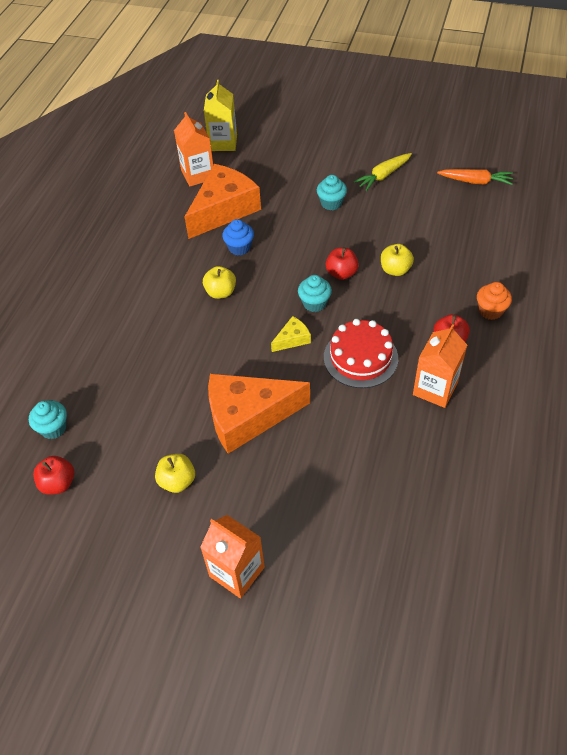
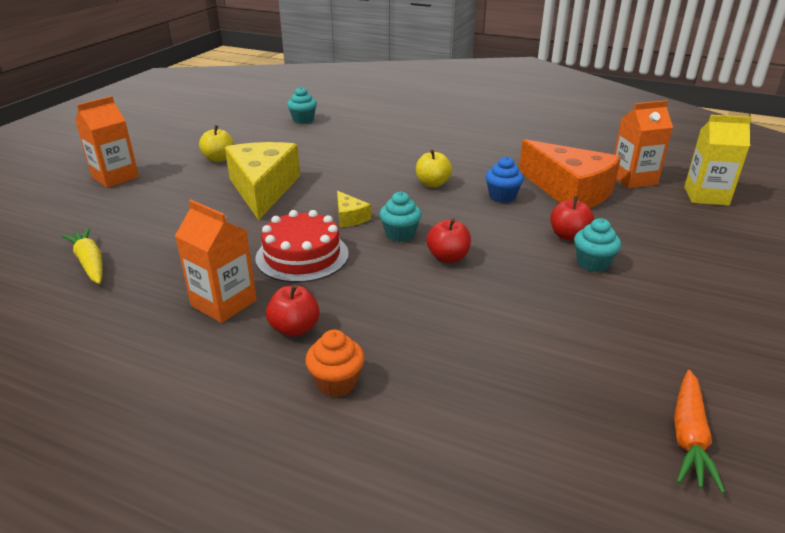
camera: 95 degrees right, 20 degrees down
red apple [33,456,74,495] -> red apple moved to [551,196,594,241]
orange cheese [208,374,310,454] -> yellow cheese [225,142,300,220]
yellow carrot [353,153,412,191] -> yellow carrot moved to [61,227,103,284]
yellow apple [381,244,414,276] -> none

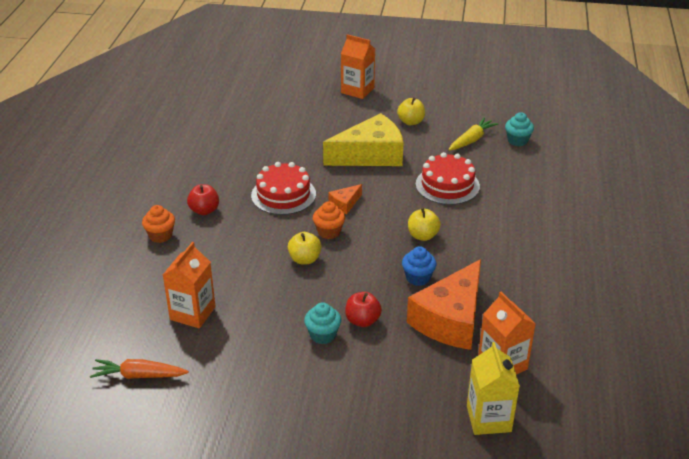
camera: 75 degrees right, 5 degrees up
yellow carrot [61,227,103,284] -> yellow carrot moved to [449,117,499,151]
orange carton [175,200,257,323] -> orange carton moved to [163,242,216,328]
yellow cheese [337,191,371,227] -> orange cheese [329,184,362,214]
turquoise cupcake [379,191,422,242] -> orange cupcake [313,201,345,239]
red apple [427,218,471,263] -> yellow apple [288,232,322,265]
none -> red cake [416,152,480,205]

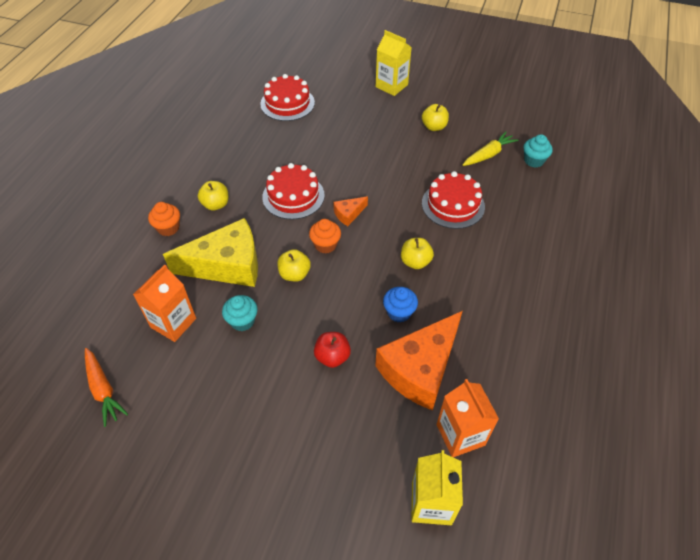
camera: 10 degrees right, 15 degrees up
orange carrot [90,359,189,379] -> orange carrot turned 135 degrees counterclockwise [85,348,128,427]
red apple [187,184,219,215] -> yellow apple [198,181,228,211]
turquoise cupcake [304,302,341,344] -> turquoise cupcake moved to [222,295,258,331]
yellow cheese [323,113,403,166] -> yellow cheese moved to [163,218,258,287]
orange carton [341,34,375,99] -> yellow carton [376,30,412,96]
none -> red cake [260,74,315,121]

